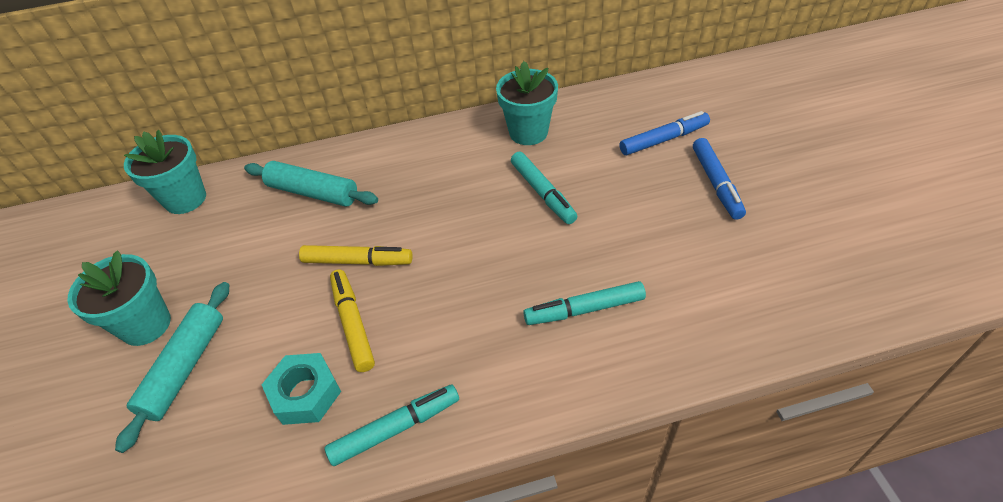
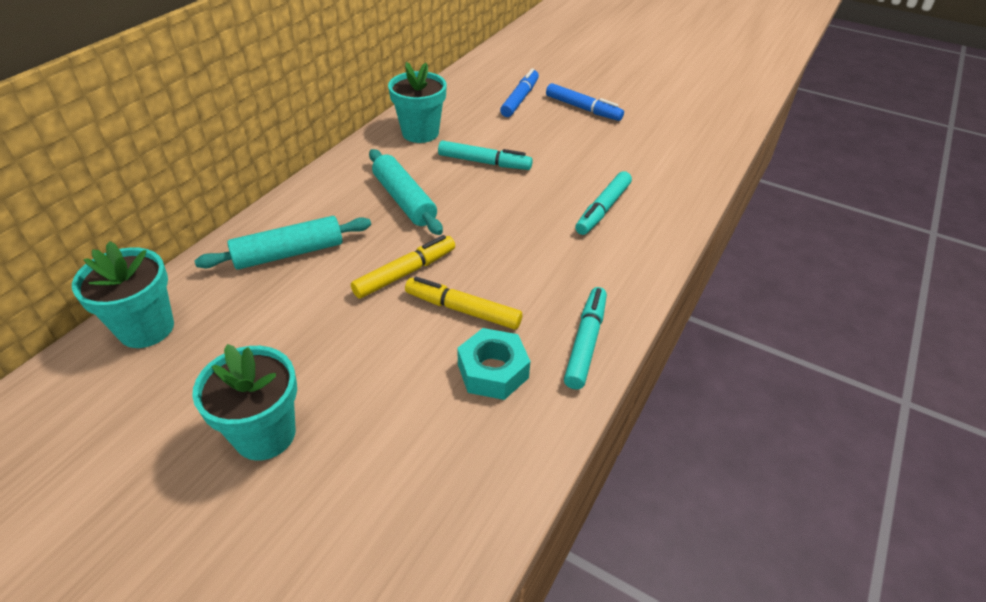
camera: 50 degrees left, 5 degrees down
turquoise rolling pin [115,282,229,453] -> turquoise rolling pin moved to [369,149,443,235]

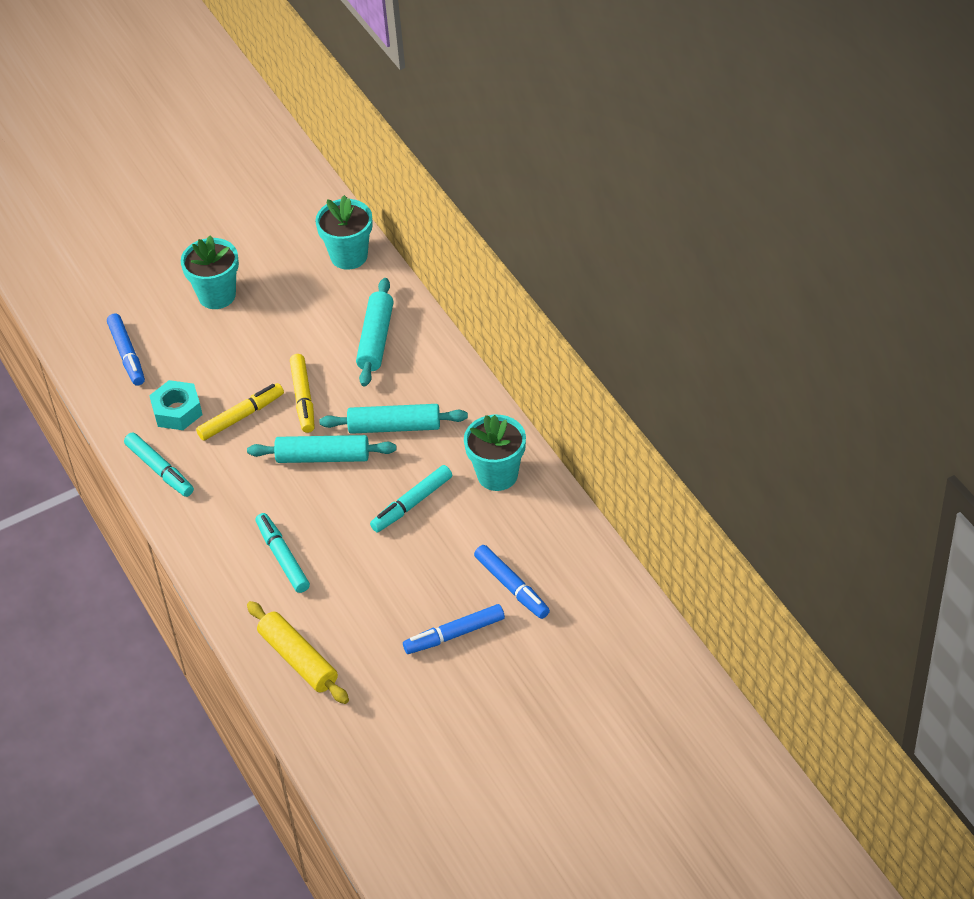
camera: 125 degrees right, 5 degrees up
none -> blue marker [107,313,145,386]
none -> turquoise rolling pin [247,435,397,463]
none -> yellow rolling pin [247,601,349,704]

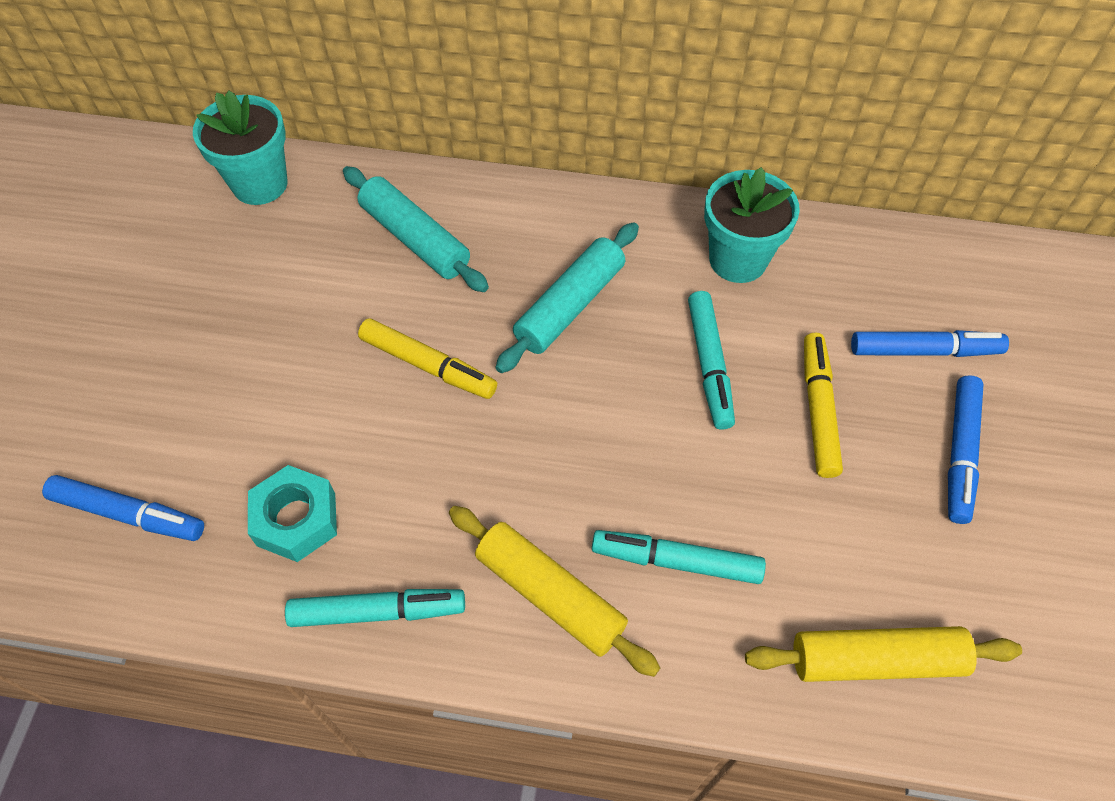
camera: 55 degrees left, 10 degrees up
turquoise flower pot [181,235,239,309] -> none
yellow marker [196,383,284,441] -> yellow marker moved to [804,333,843,478]
turquoise rolling pin [247,435,397,463] -> none
none -> yellow rolling pin [449,506,660,677]

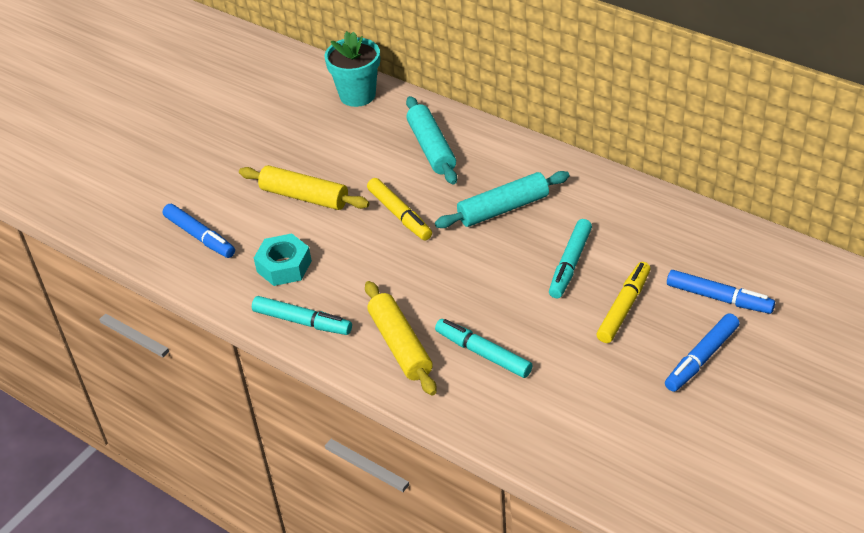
camera: 30 degrees right, 15 degrees down
turquoise flower pot [704,167,800,283] -> none
yellow rolling pin [745,626,1022,682] -> yellow rolling pin moved to [239,165,369,210]

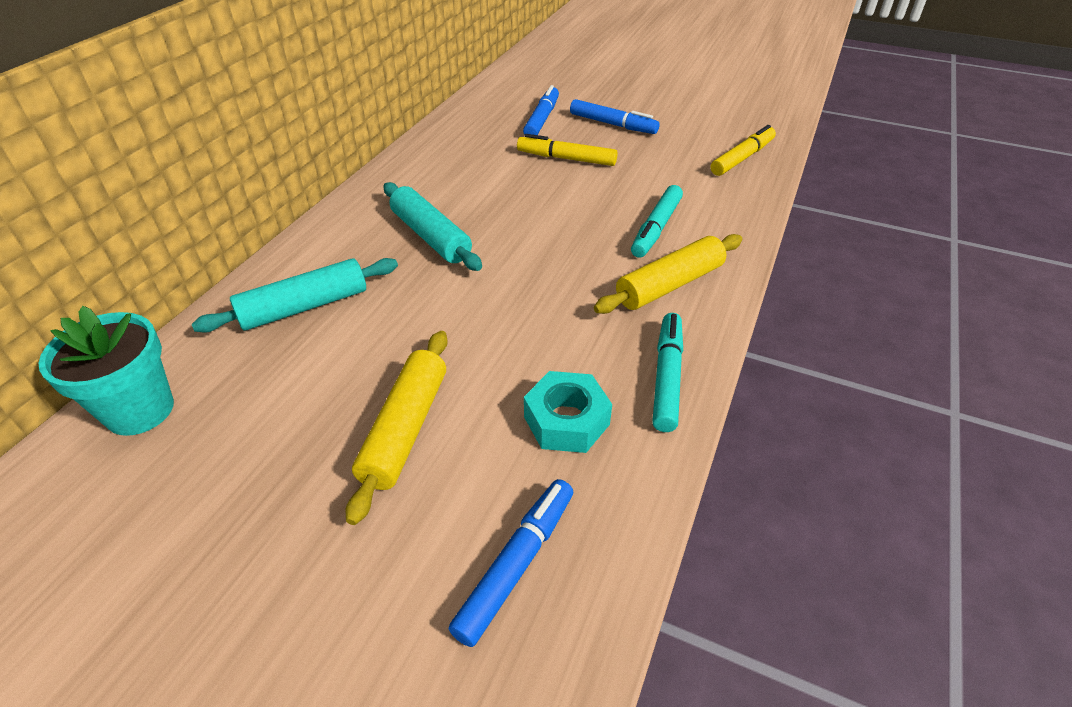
camera: 105 degrees left, 0 degrees up
yellow marker [367,178,432,240] -> yellow marker moved to [711,125,776,176]
turquoise marker [549,219,592,298] -> none

